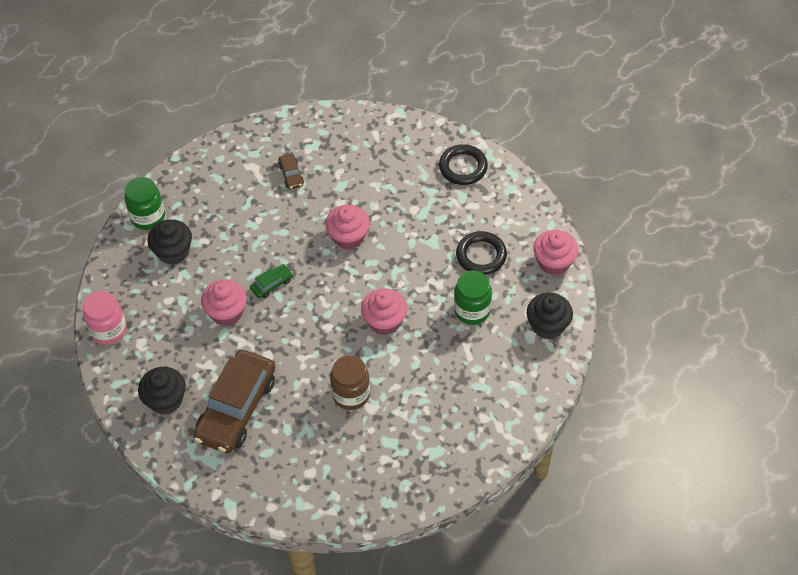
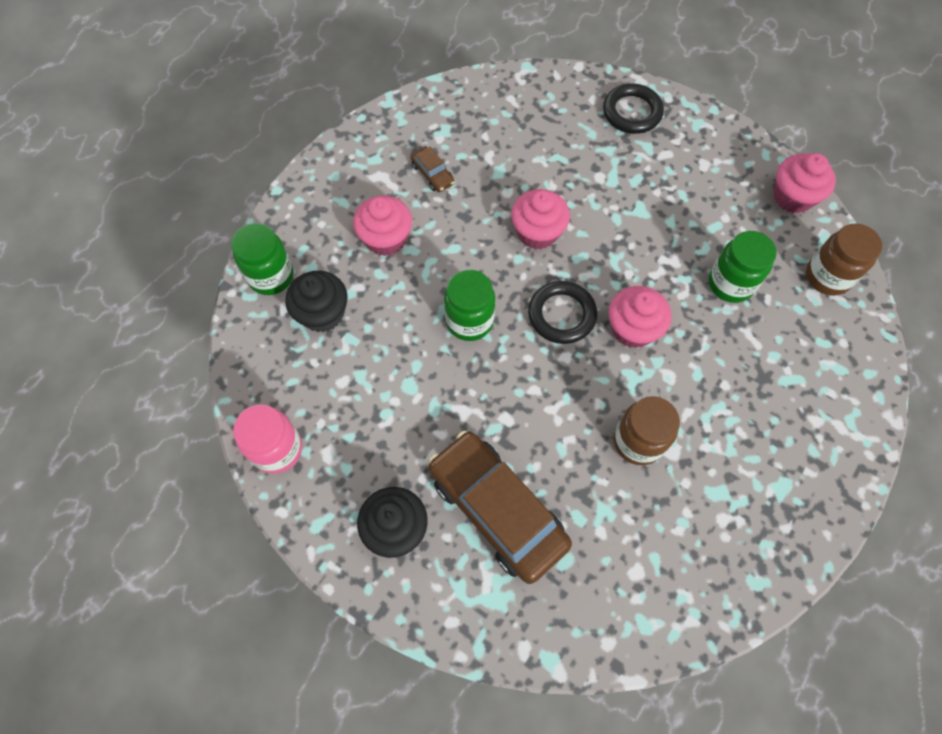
camera: 20 degrees left, 10 degrees up
brown car [193,350,275,453] -> brown car turned 135 degrees clockwise [428,431,572,584]
pink cupcake [201,280,247,326] -> pink cupcake moved to [353,196,412,256]
green car [250,264,293,298] -> green jar [444,270,495,341]
black ring [456,231,507,275] -> black ring moved to [528,281,597,344]
black cupcake [527,292,573,340] -> brown jar [806,224,882,296]

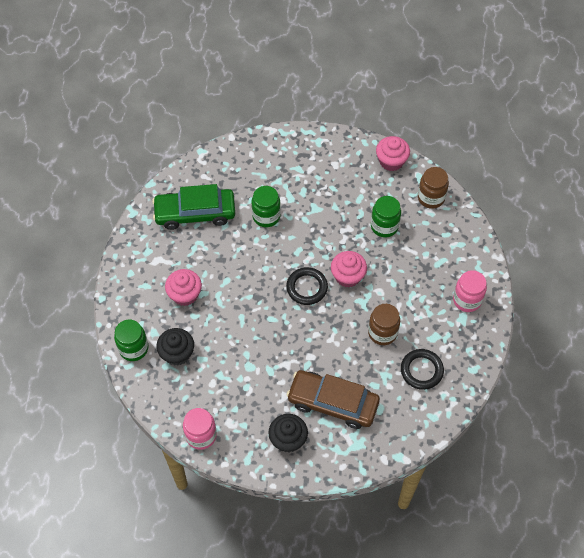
camera: 30 degrees left, 5 degrees down
brown car [410,146,455,192] -> none
green jar [444,270,495,341] -> green jar moved to [252,186,281,227]
pink cupcake [511,189,570,249] -> none
black ring [603,84,664,134] -> black ring moved to [401,349,444,390]
none -> green car [152,184,235,230]
none -> pink jar [453,270,487,312]

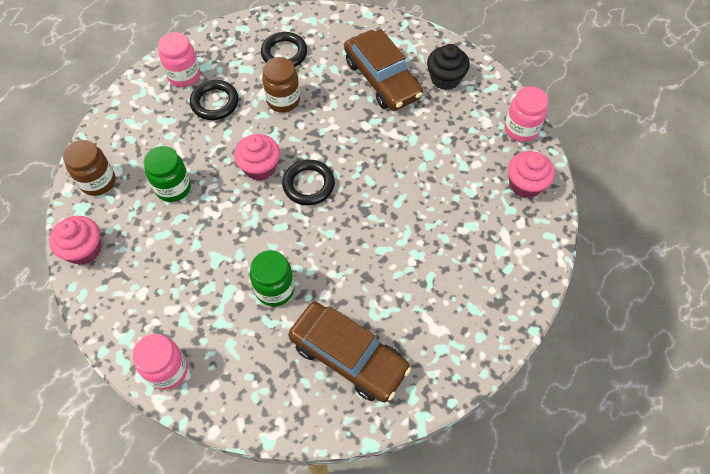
camera: 140 degrees left, 0 degrees up
green jar [114,320,148,361] -> none
green car [152,184,235,230] -> brown car [288,302,411,402]
black cupcake [156,328,194,366] -> none
pink cupcake [165,269,202,306] -> pink cupcake moved to [508,151,555,198]
none -> pink jar [132,334,188,390]
none -> black ring [190,80,239,120]

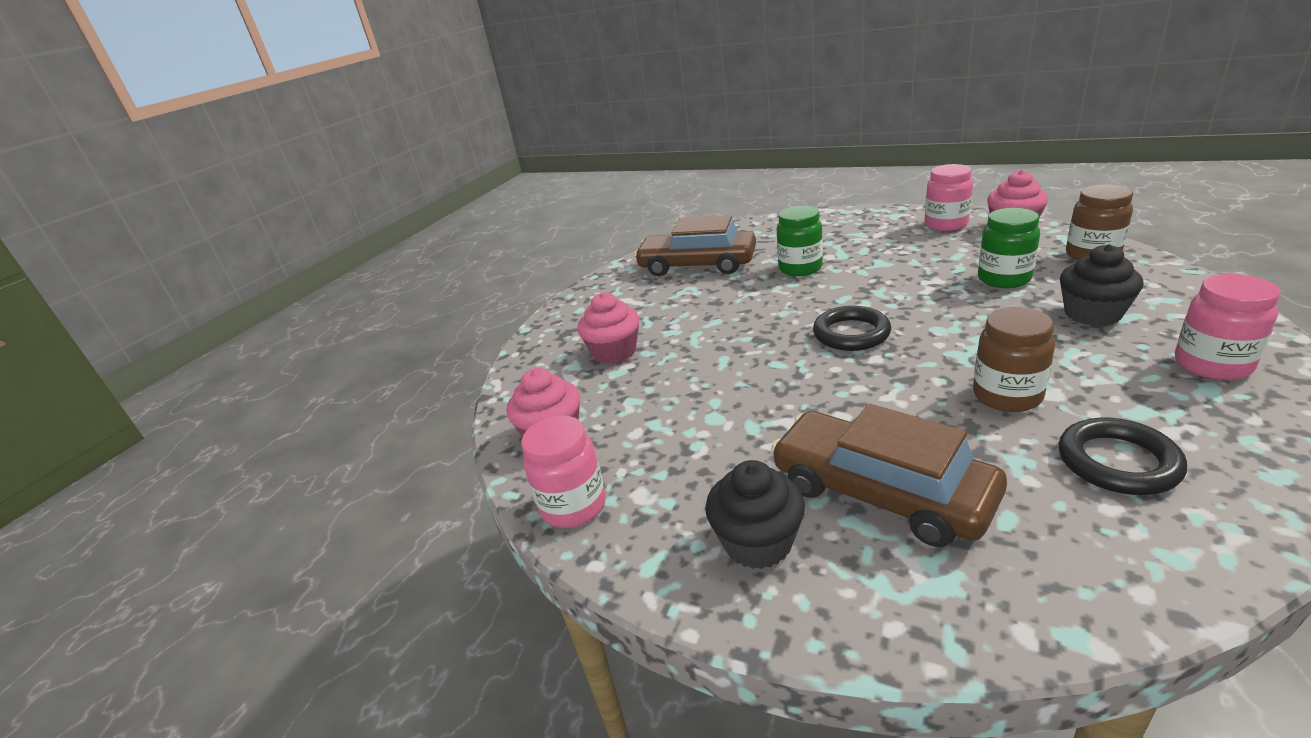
camera: 165 degrees right, 30 degrees down
pink jar [132,334,188,390] -> pink jar moved to [924,164,973,231]
black ring [190,80,239,120] -> none
pink cupcake [234,134,280,180] -> pink cupcake moved to [577,292,639,364]
none -> black cupcake [1060,244,1144,326]

